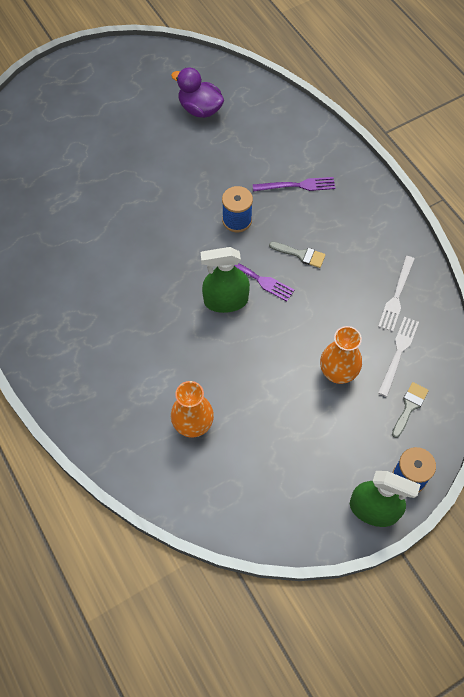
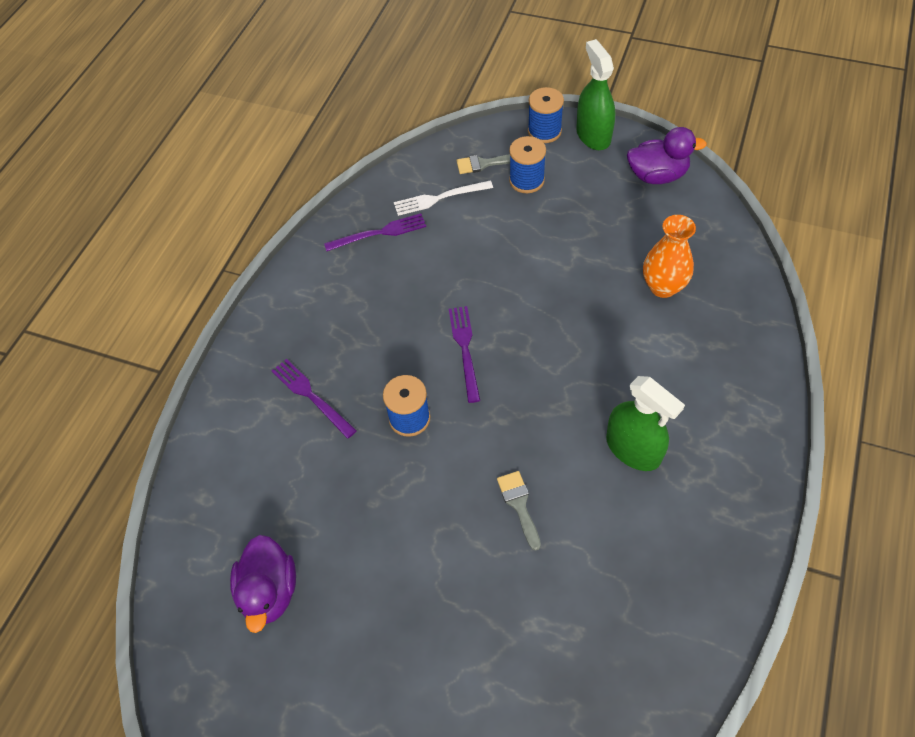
camera: 125 degrees left, 5 degrees down
green spray bottle [200,247,250,313] -> green spray bottle moved to [606,376,685,471]
grey brush [269,242,326,268] -> grey brush moved to [497,471,541,551]
orange vase [320,326,362,384] -> none
white fork [378,256,414,332] -> purple fork [324,213,426,251]
none -> blue spool [509,136,546,193]
none -> purple duck [627,127,707,184]

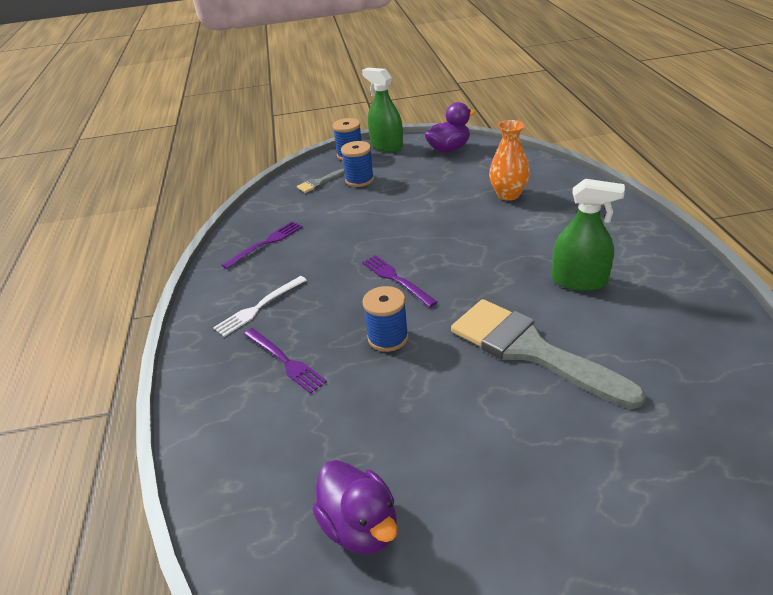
camera: 30 degrees left, 20 degrees down
purple fork [272,359,357,439] -> purple fork turned 150 degrees counterclockwise [244,328,327,394]
white fork [394,180,493,216] -> white fork moved to [213,276,307,337]
grey brush [497,471,541,551] -> grey brush [451,299,646,409], size x2.43

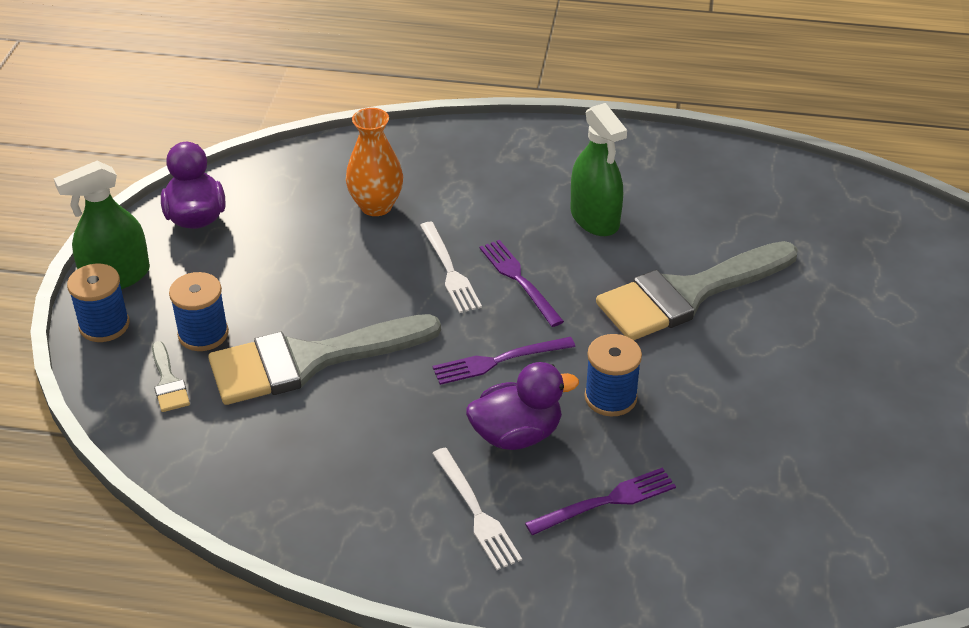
camera: 75 degrees left, 5 degrees up
purple fork [222,221,302,269] -> purple fork moved to [479,240,564,327]
purple duck [312,460,397,554] -> purple duck moved to [466,362,579,450]
green spray bottle [552,179,625,291] -> green spray bottle turned 120 degrees clockwise [571,103,627,236]
none -> grey brush [208,314,441,405]
none -> white fork [420,222,482,313]

